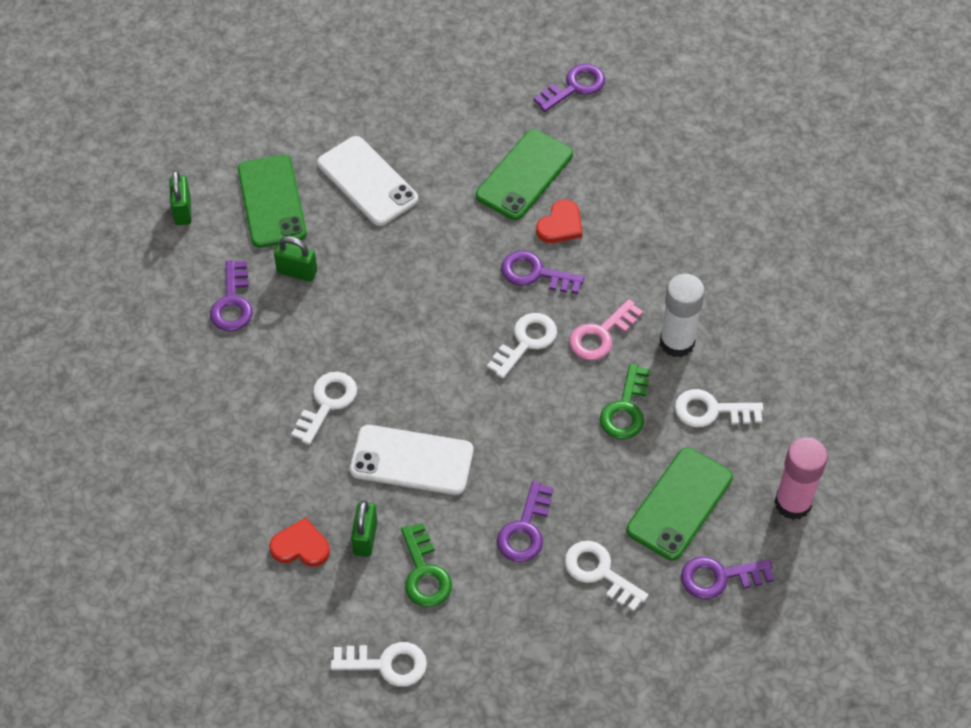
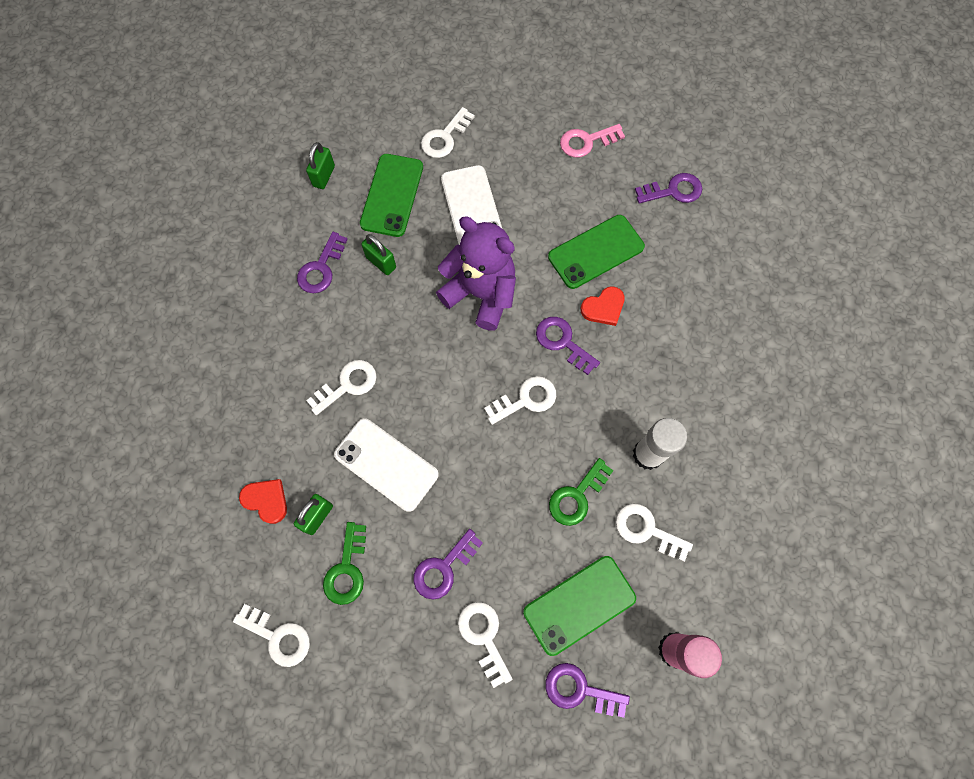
camera: 25 degrees right, 15 degrees up
pink key [569,299,643,360] -> pink key moved to [560,124,625,158]
none -> white key [421,107,475,158]
none -> purple teddy bear [436,216,516,331]

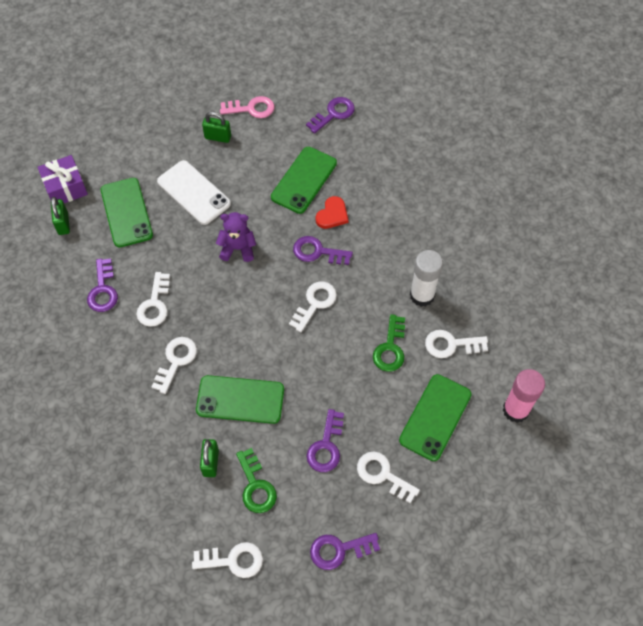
camera: 30 degrees left, 10 degrees down
red heart [239,479,287,524] -> none
white phone [334,418,439,512] -> green phone [196,375,284,424]
green padlock [361,234,396,275] -> green padlock moved to [202,111,231,143]
white key [421,107,475,158] -> white key moved to [136,272,170,327]
purple teddy bear [436,216,516,331] -> purple teddy bear [216,212,256,262], size x0.58
purple key [545,663,630,718] -> purple key moved to [310,533,380,570]
pink key [560,124,625,158] -> pink key turned 135 degrees counterclockwise [220,96,275,118]
none -> purple gift [38,155,88,203]

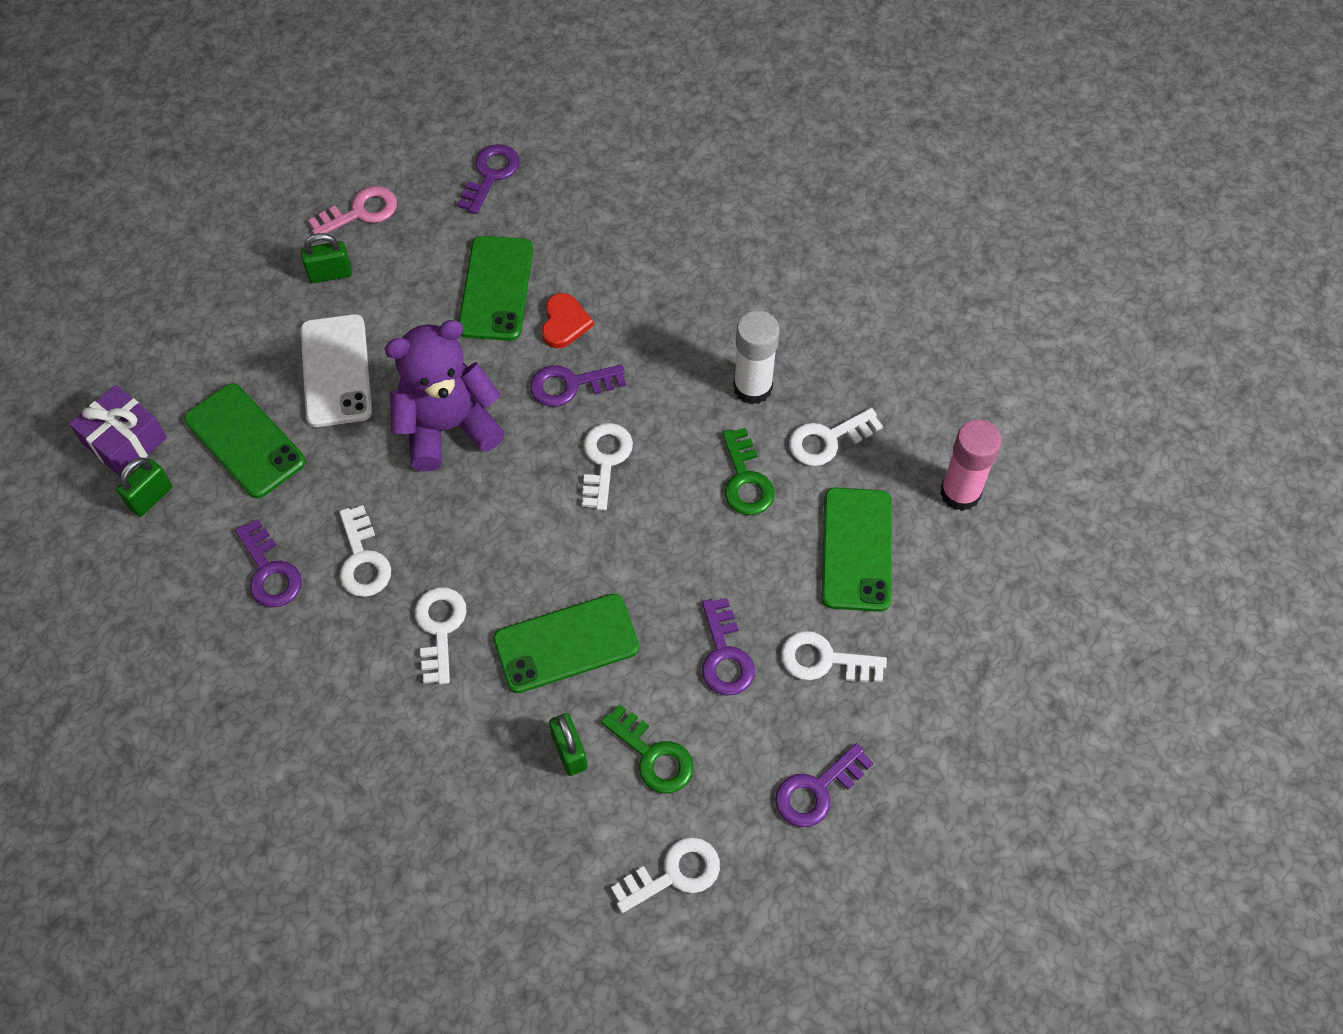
camera: 25 degrees left, 0 degrees up
green padlock [51,197,70,235] -> green padlock turned 75 degrees clockwise [116,458,172,517]
white phone [157,160,231,225] -> white phone turned 60 degrees clockwise [300,314,372,427]
purple teddy bear [216,212,256,262] -> purple teddy bear [384,320,505,472], size x1.71

